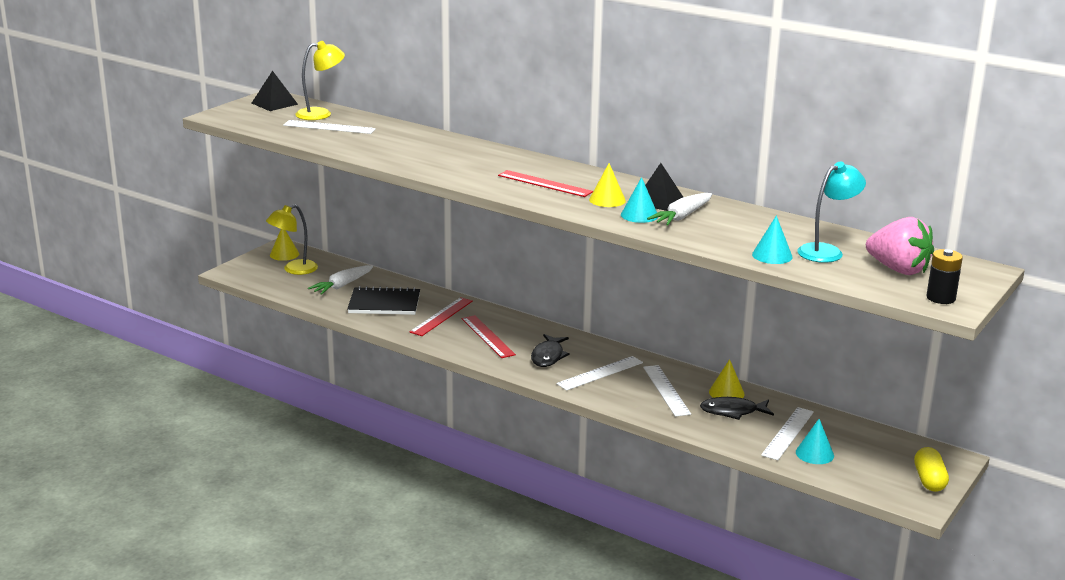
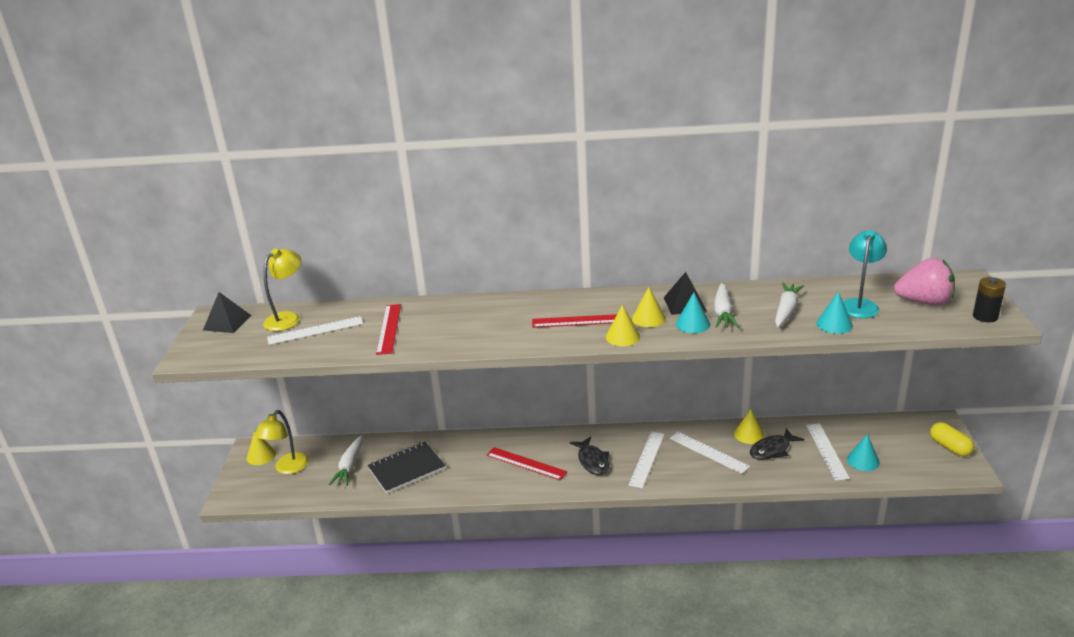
camera: 30 degrees left, 5 degrees up
red ruler [409,297,473,336] -> red ruler moved to [376,304,401,355]
none -> yellow cone [606,305,640,346]
none -> white carrot [775,283,804,327]

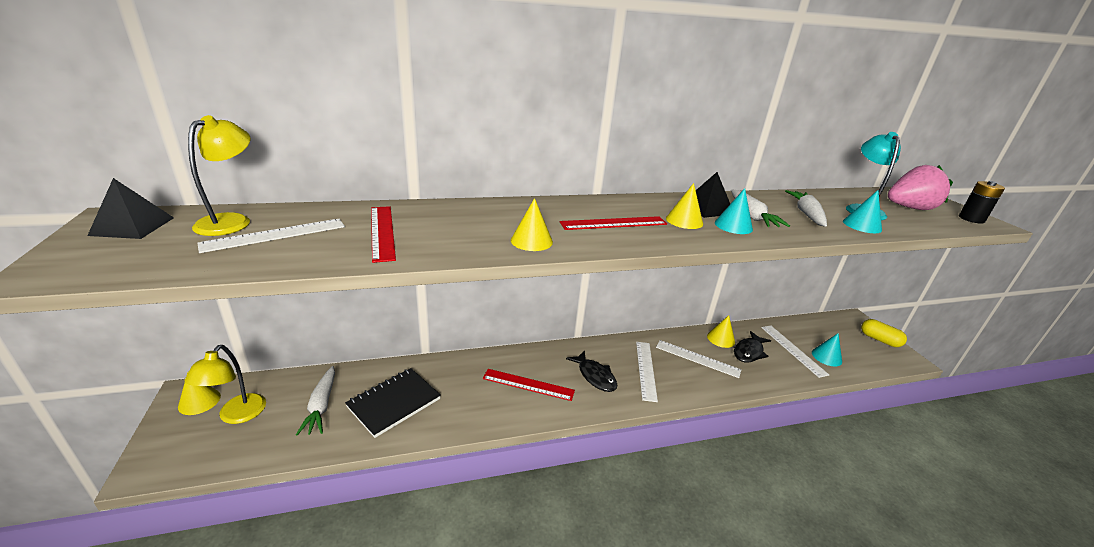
camera: 20 degrees left, 0 degrees up
yellow cone [606,305,640,346] -> yellow cone moved to [511,198,553,251]

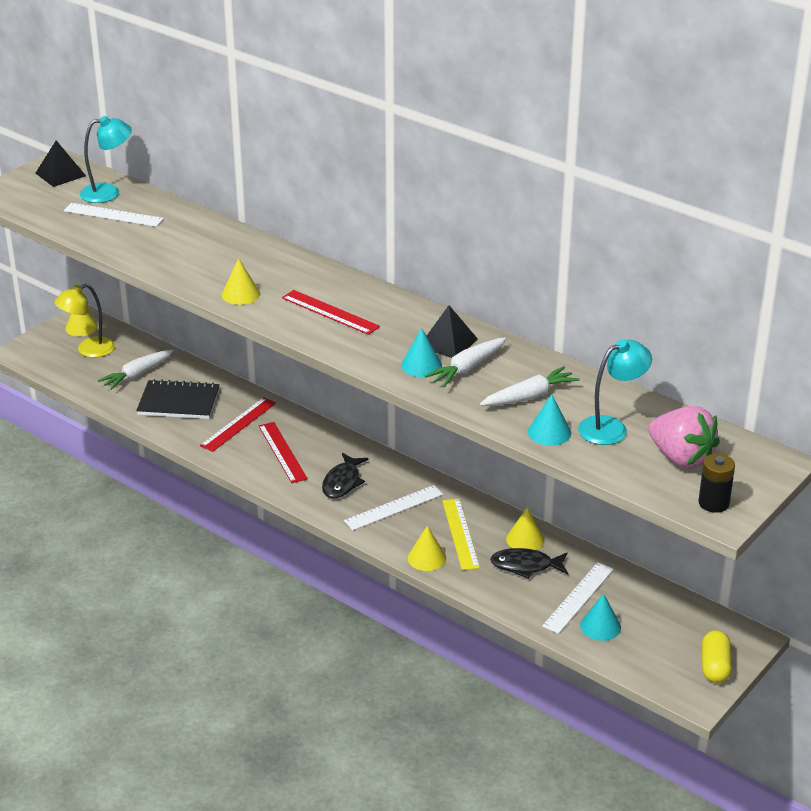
camera: 55 degrees right, 5 degrees up
yellow lamp [188,115,251,236] -> turquoise lamp [80,116,132,203]
red ruler [371,206,396,263] -> red ruler moved to [200,397,276,452]
white ruler [656,340,741,378] -> yellow ruler [442,499,480,570]
yellow cone [666,183,703,229] -> yellow cone moved to [408,526,446,571]

